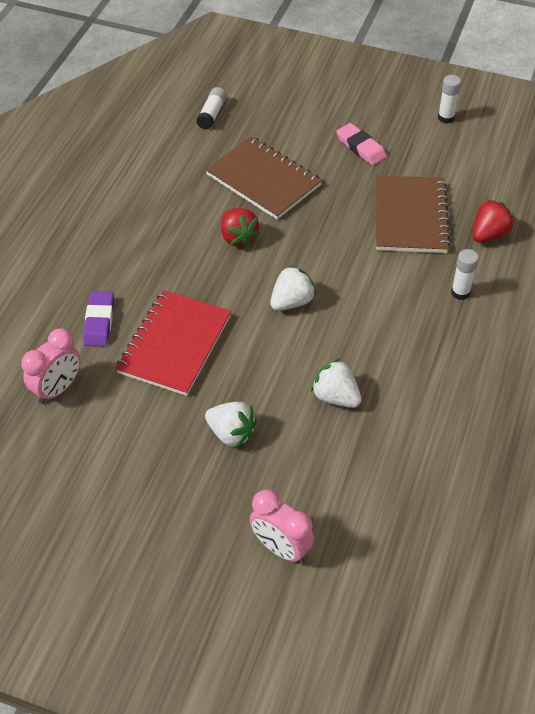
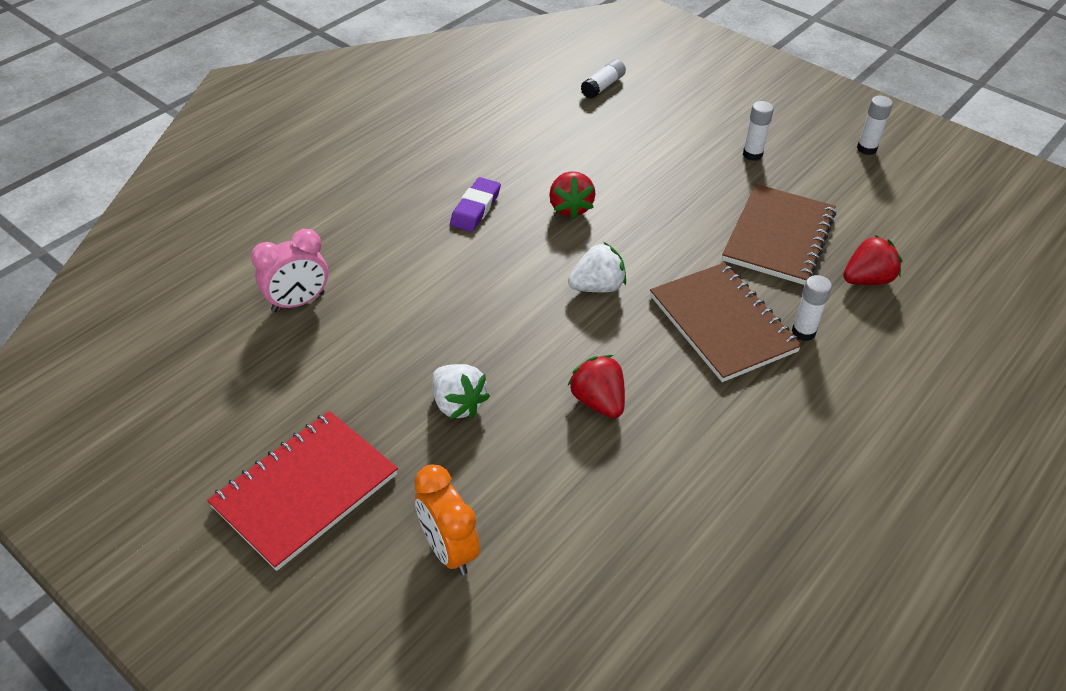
camera: 20 degrees right, 5 degrees down
purple eraser [83,291,114,346] -> purple eraser moved to [450,177,501,232]
red notebook [115,290,231,396] -> red notebook moved to [207,411,398,571]
brown notebook [206,136,322,220] -> brown notebook moved to [650,262,802,382]
pink clock [250,489,314,563] -> orange clock [414,465,480,575]
white strawberry [311,359,362,408] -> red strawberry [568,355,625,418]
pink eraser [336,123,387,165] -> white glue stick [743,101,774,161]

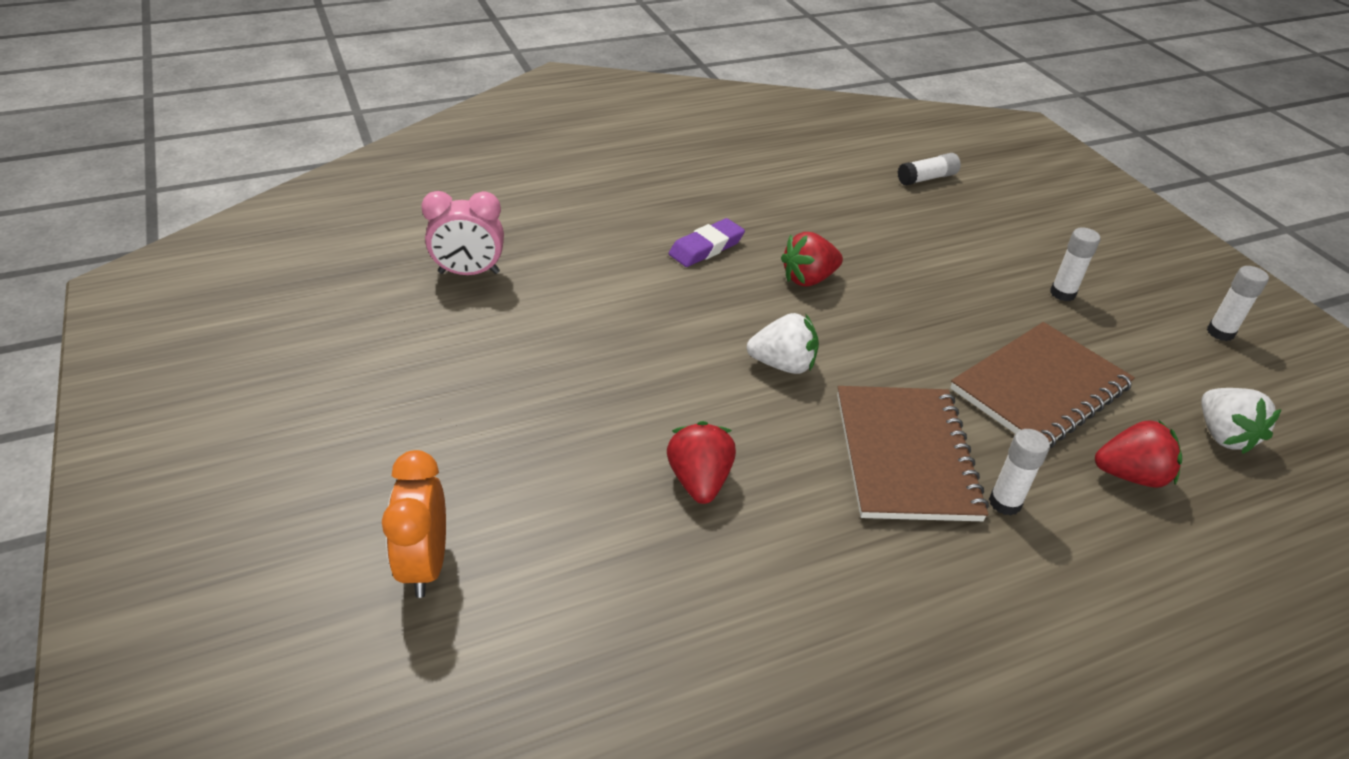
camera: 25 degrees right, 5 degrees down
red notebook [207,411,398,571] -> none
white strawberry [432,364,490,419] -> white strawberry moved to [1201,388,1282,454]
red strawberry [549,171,596,219] -> red strawberry turned 45 degrees clockwise [781,232,843,287]

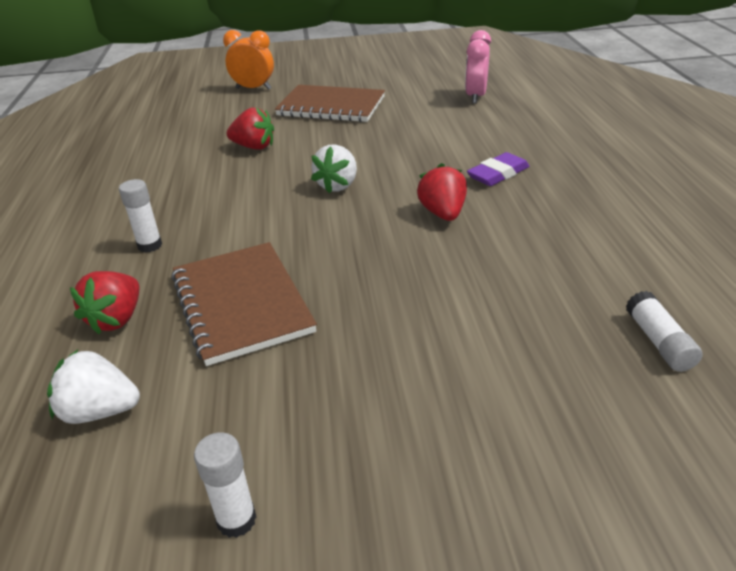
camera: 110 degrees right, 5 degrees down
purple eraser [669,218,745,267] -> purple eraser turned 75 degrees clockwise [467,152,529,186]
brown notebook [837,386,989,521] -> brown notebook moved to [275,85,385,122]
white glue stick [1050,227,1100,301] -> none

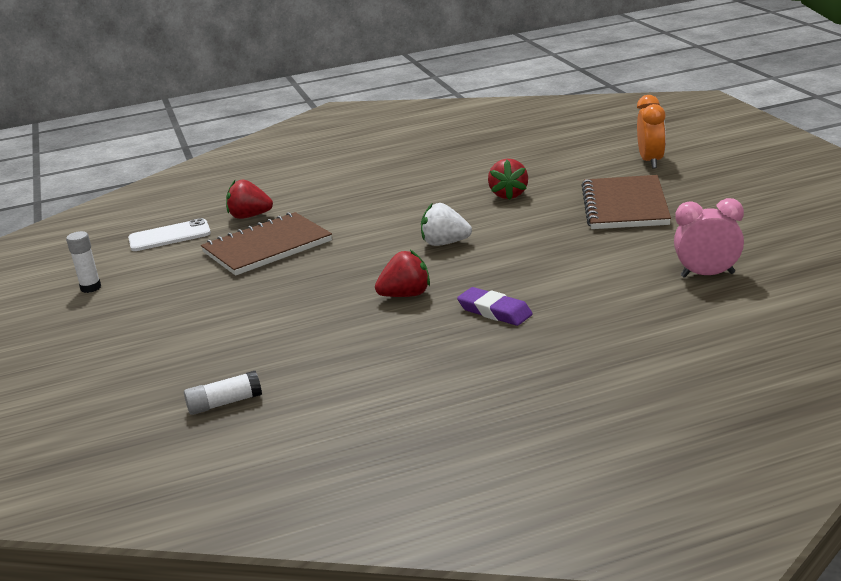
camera: 80 degrees right, 10 degrees down
white strawberry [47,350,140,424] -> white phone [128,218,211,251]
white glue stick [119,179,162,253] -> none

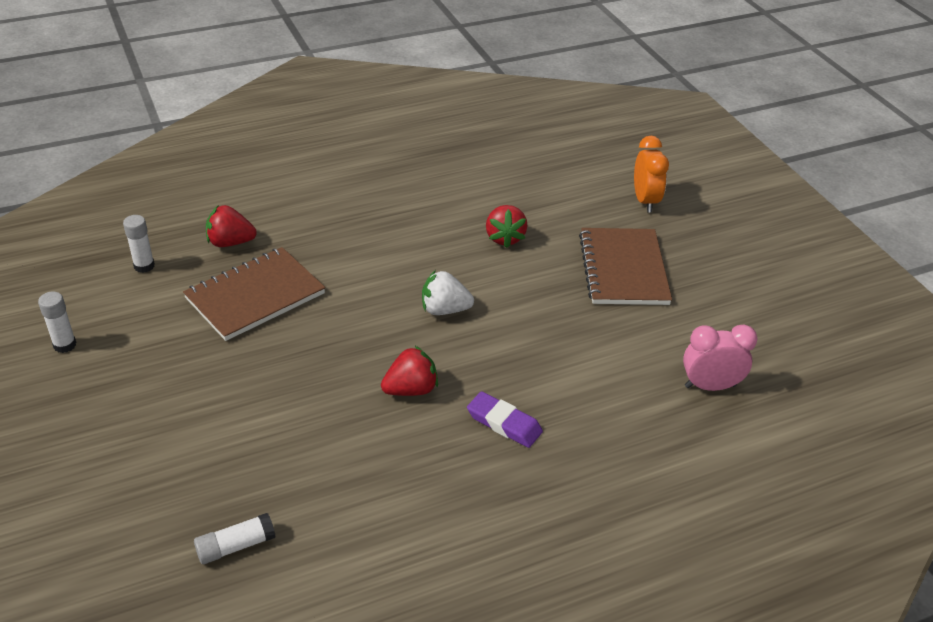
camera: 10 degrees left, 15 degrees up
white phone [128,218,211,251] -> white glue stick [123,215,155,273]

